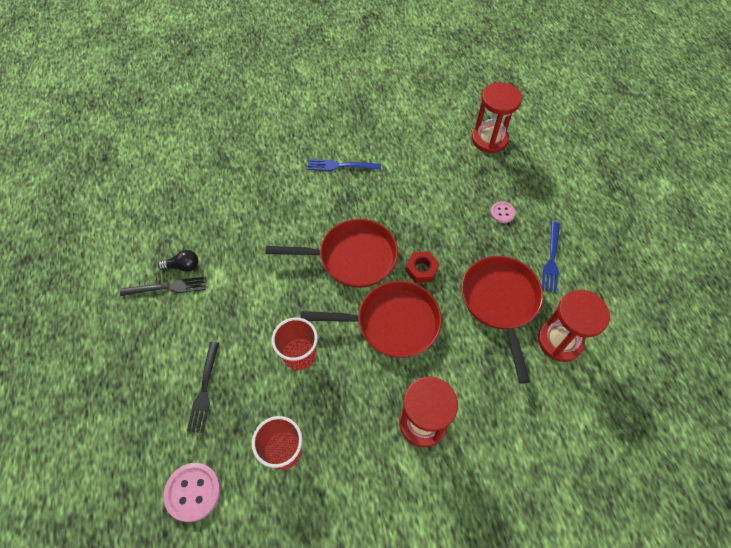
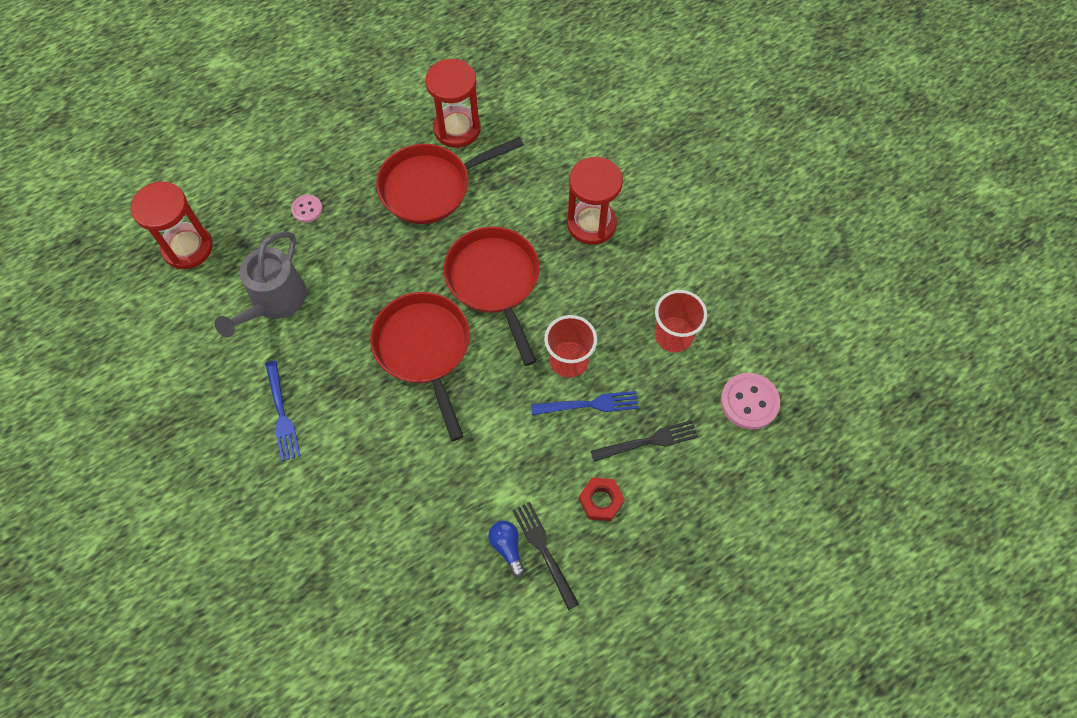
camera: 110 degrees left, 5 degrees up
black light bulb [158,250,198,272] -> blue light bulb [488,521,524,577]
red nut [405,251,439,283] -> red nut moved to [579,478,625,521]
blue fork [542,222,560,293] -> blue fork moved to [531,391,639,415]
none -> grey watering can [215,231,307,337]

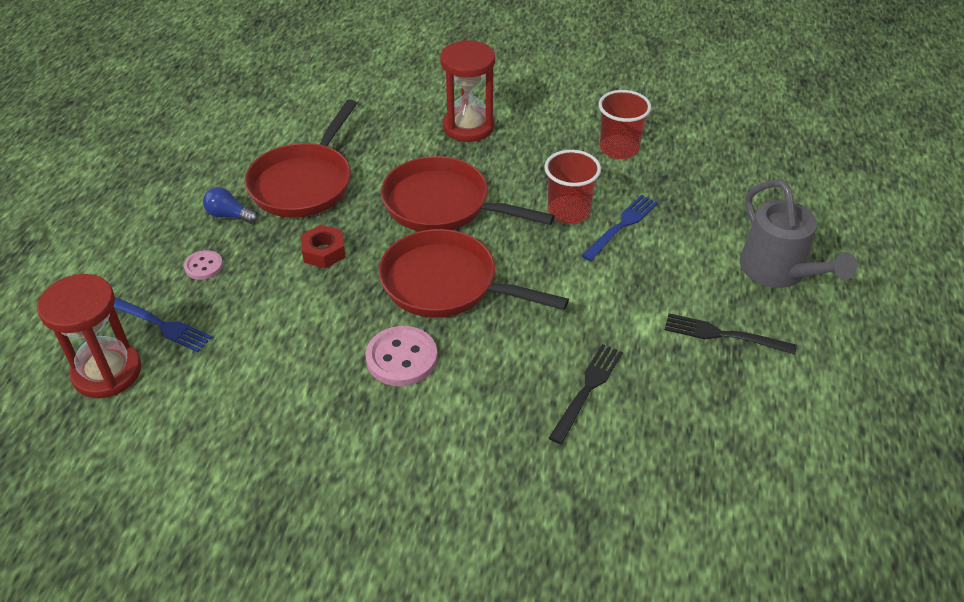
camera: 45 degrees left, 20 degrees down
grey watering can [215,231,307,337] -> grey watering can moved to [740,179,857,288]
blue fork [265,361,301,461] -> blue fork moved to [114,297,212,352]
red hourglass [425,59,481,148] -> none
blue light bulb [488,521,524,577] -> blue light bulb moved to [203,187,258,224]
red nut [579,478,625,521] -> red nut moved to [301,225,346,268]
black fork [591,420,698,462] -> black fork moved to [549,344,623,444]
pink button [721,373,780,430] -> pink button moved to [365,326,437,386]

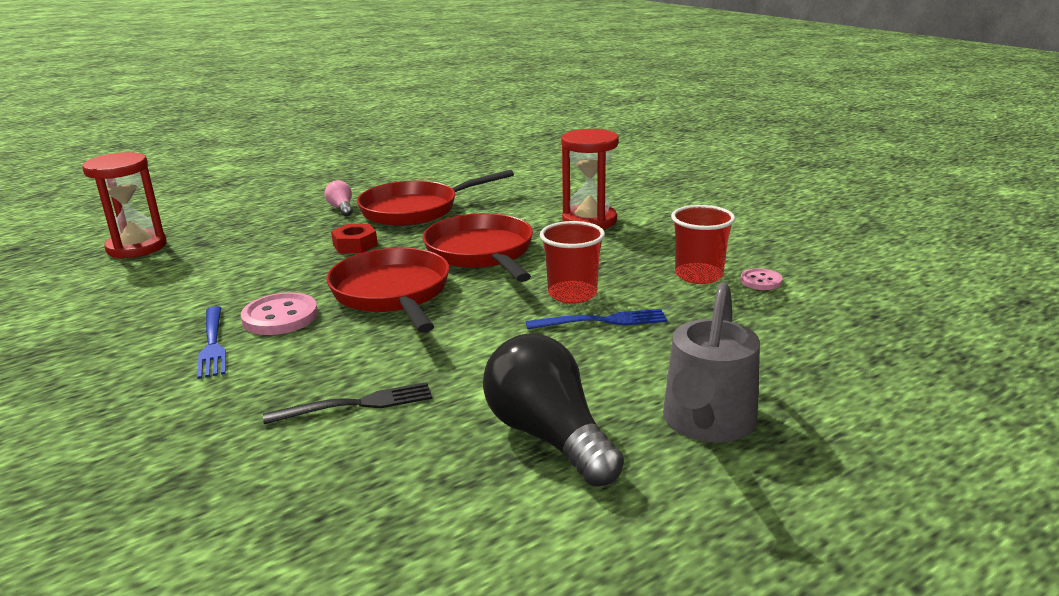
camera: 45 degrees right, 20 degrees down
blue fork [114,297,212,352] -> blue fork moved to [197,306,226,379]
pink button [184,250,223,280] -> pink button moved to [741,268,783,290]
blue light bulb [203,187,258,224] -> pink light bulb [325,180,353,216]
black fork [665,313,797,355] -> black light bulb [483,334,624,487]

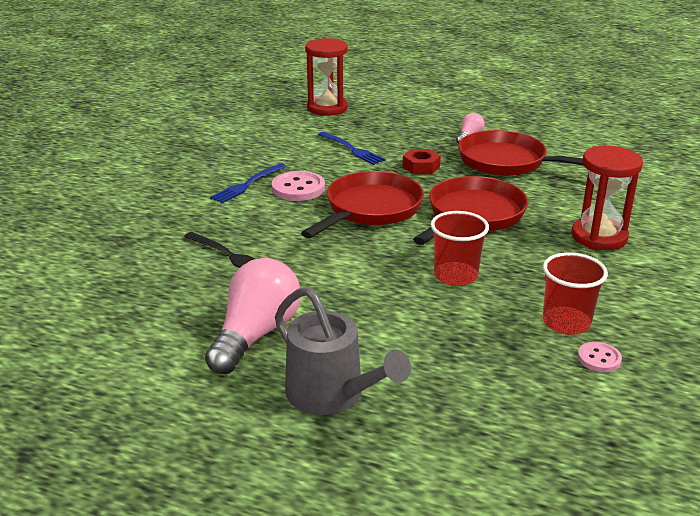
camera: 55 degrees right, 5 degrees up
black light bulb [483,334,624,487] -> pink light bulb [205,258,301,374]
blue fork [526,309,667,329] -> blue fork moved to [318,132,386,165]
grey watering can [663,282,760,442] -> grey watering can turned 120 degrees counterclockwise [275,287,411,415]

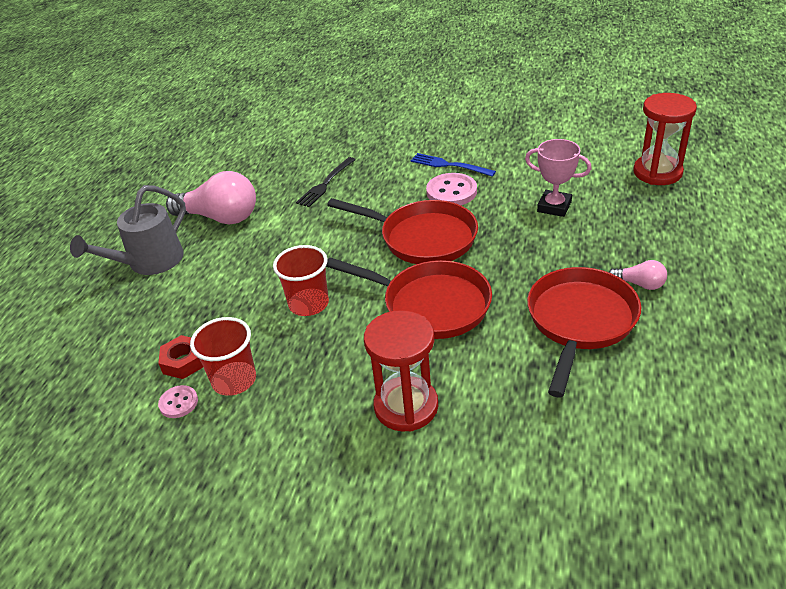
camera: 85 degrees right, 10 degrees up
blue fork [318,132,386,165] -> pink trophy [525,139,592,217]
red nut [403,149,441,174] -> red nut moved to [158,335,203,379]

